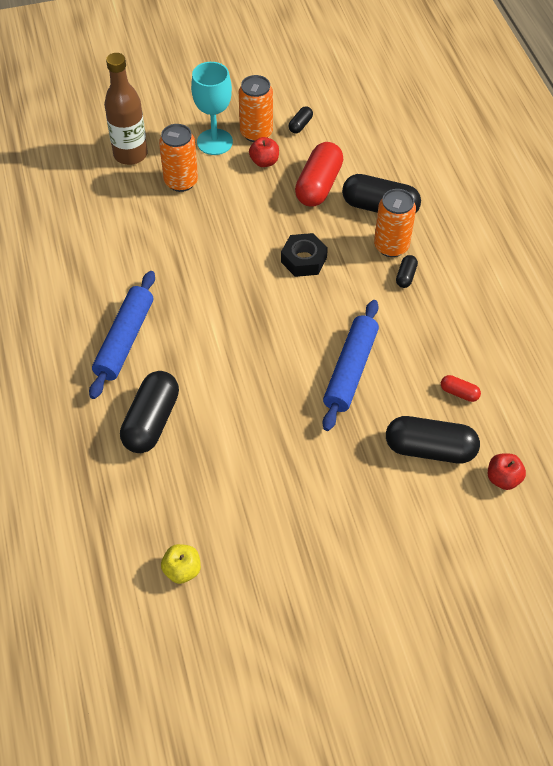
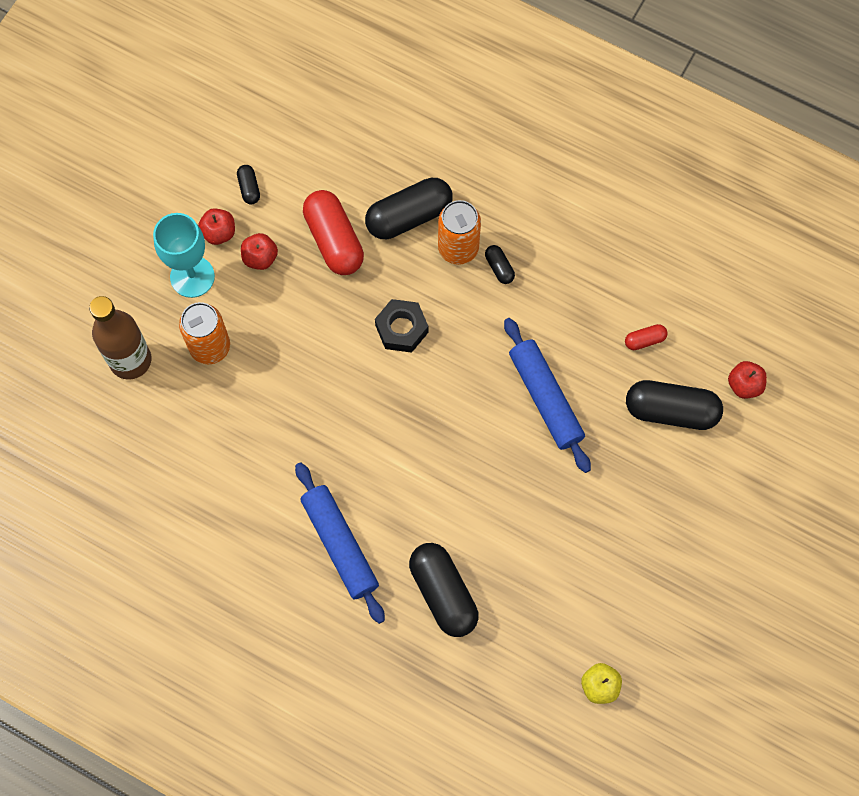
camera: 45 degrees left, 15 degrees up
orange can [239,75,273,142] -> red apple [198,208,235,245]
black capsule [386,416,480,463] -> black capsule turned 45 degrees clockwise [626,380,723,430]

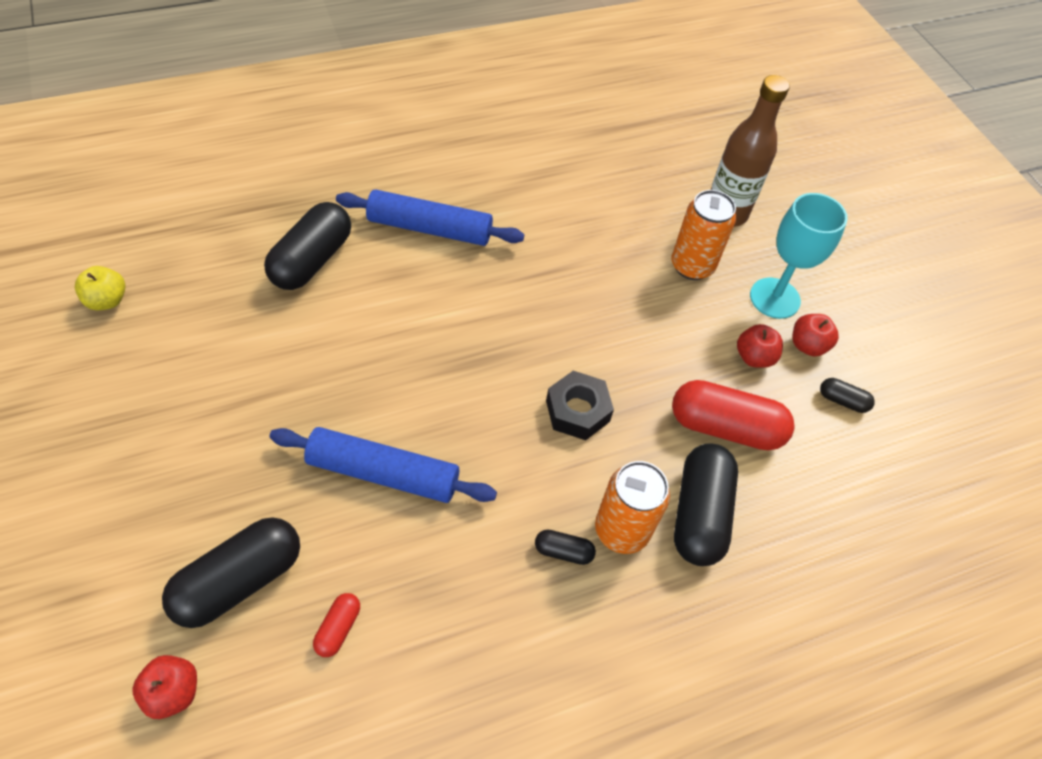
camera: 125 degrees right, 15 degrees down
black capsule [409,543,479,637] -> black capsule turned 75 degrees counterclockwise [264,202,351,290]

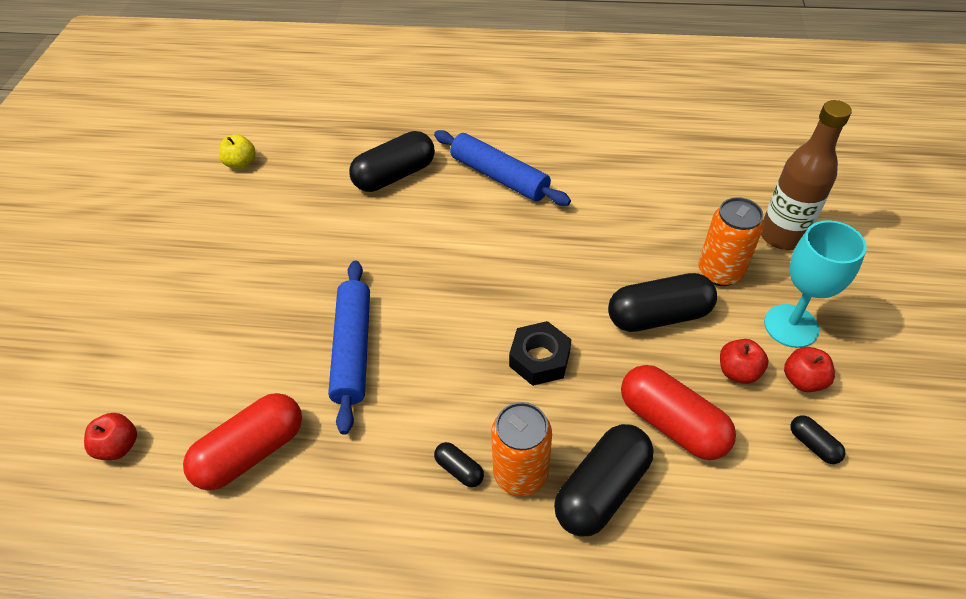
camera: 35 degrees right, 5 degrees down
black capsule [162,517,300,628] -> black capsule moved to [608,273,717,332]
blue rolling pin [270,427,497,503] -> blue rolling pin turned 45 degrees clockwise [328,260,370,435]
red capsule [313,593,360,657] -> red capsule [183,393,302,490], size x2.16

